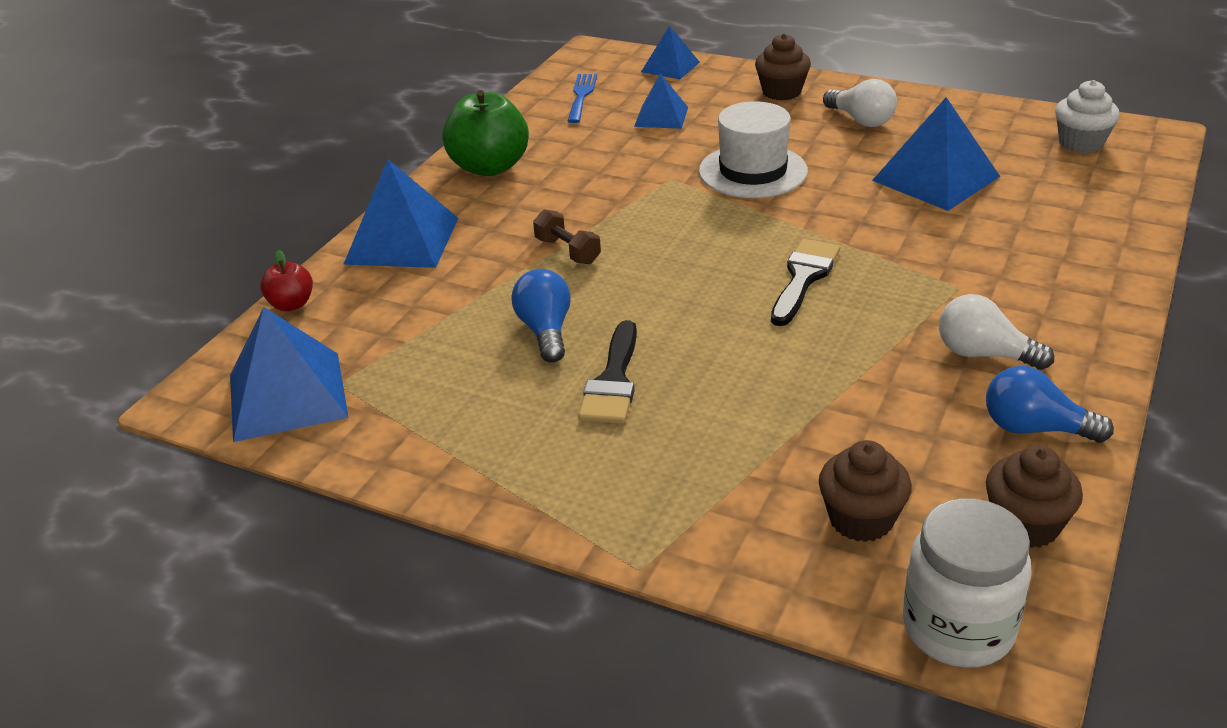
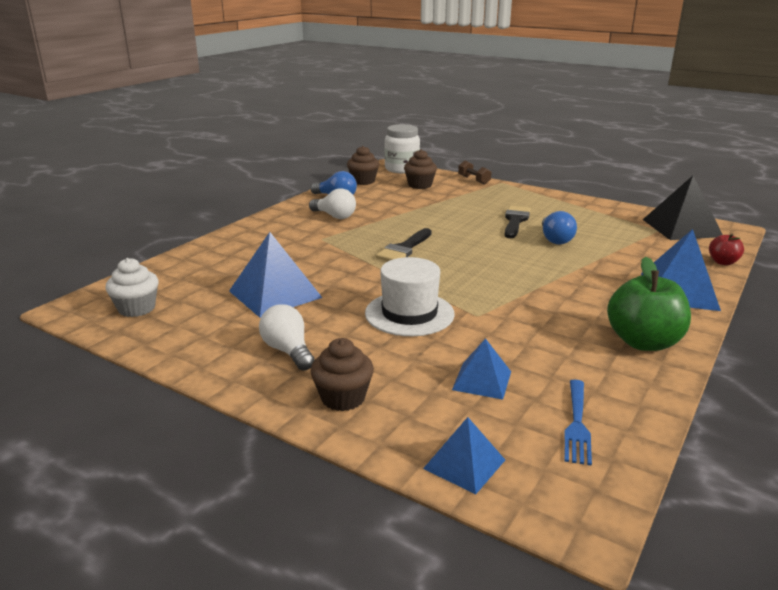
camera: 175 degrees left, 10 degrees down
blue pyramid [230,307,349,442] -> black pyramid [643,176,723,240]
brown dumbbell [533,209,601,264] -> brown dumbbell moved to [458,160,491,185]

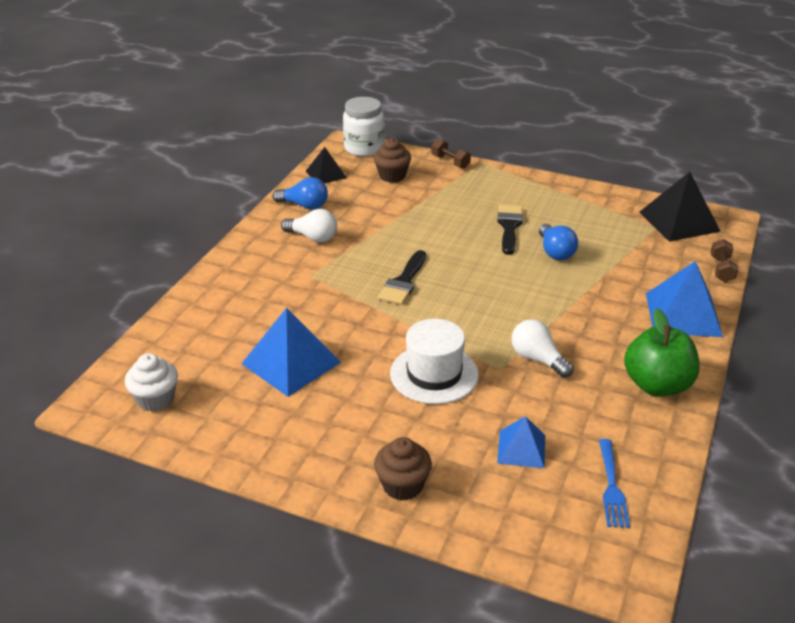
camera: 10 degrees left, 10 degrees up
white light bulb [259,304,315,371] -> white light bulb moved to [511,319,573,378]
brown cupcake [347,146,379,185] -> black pyramid [306,147,347,184]
blue pyramid [423,417,505,494] -> none
red apple [709,233,744,265] -> brown dumbbell [711,239,738,282]

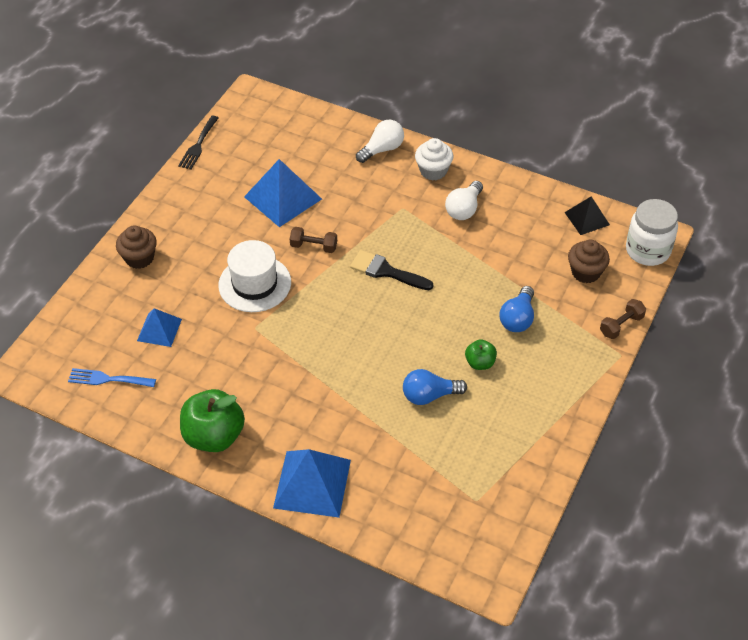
camera: 95 degrees right, 15 degrees up
white cupcake [125,353,178,412] -> white cupcake moved to [415,138,453,181]
blue light bulb [272,177,328,210] -> blue light bulb moved to [499,286,534,332]
black brush [497,205,523,255] -> green apple [465,339,497,370]
white light bulb [511,319,573,378] -> white light bulb moved to [356,120,404,163]
black pyramid [639,172,721,242] -> none
brown dumbbell [711,239,738,282] -> brown dumbbell moved to [290,227,337,253]
none -> black fork [178,116,219,170]

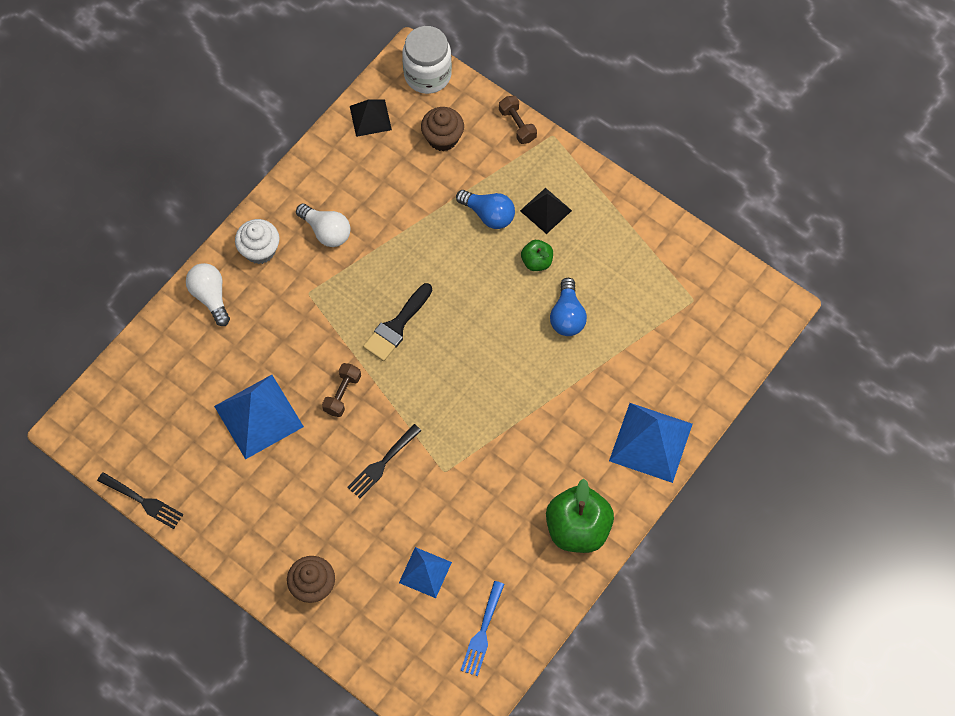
camera: 80 degrees left, 15 degrees up
white hat [218,240,291,312] -> black fork [347,424,422,498]
none -> black pyramid [520,188,572,234]

